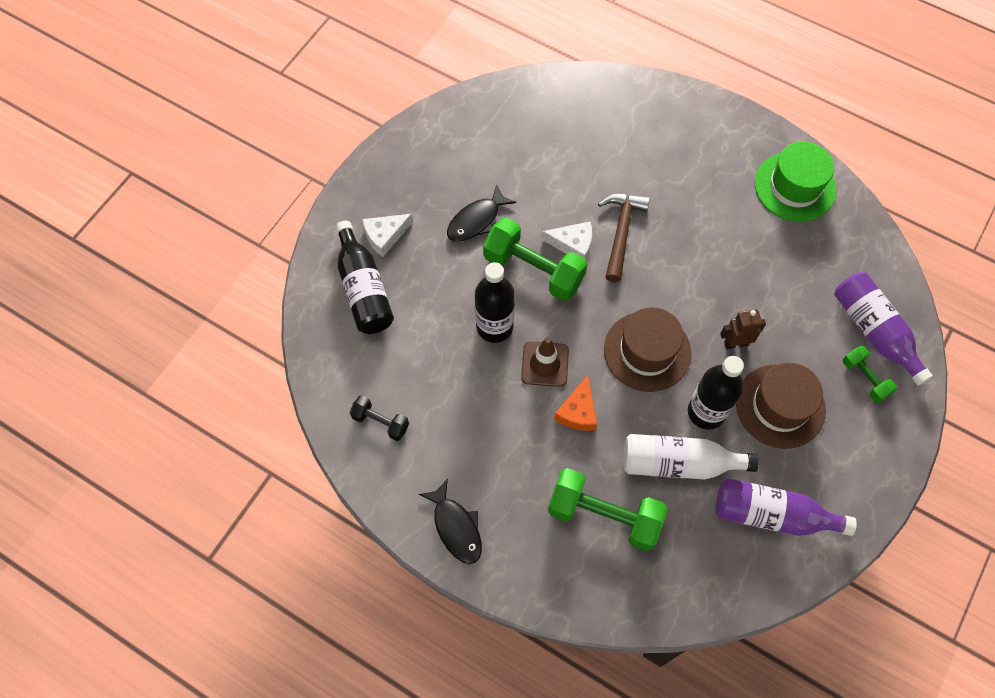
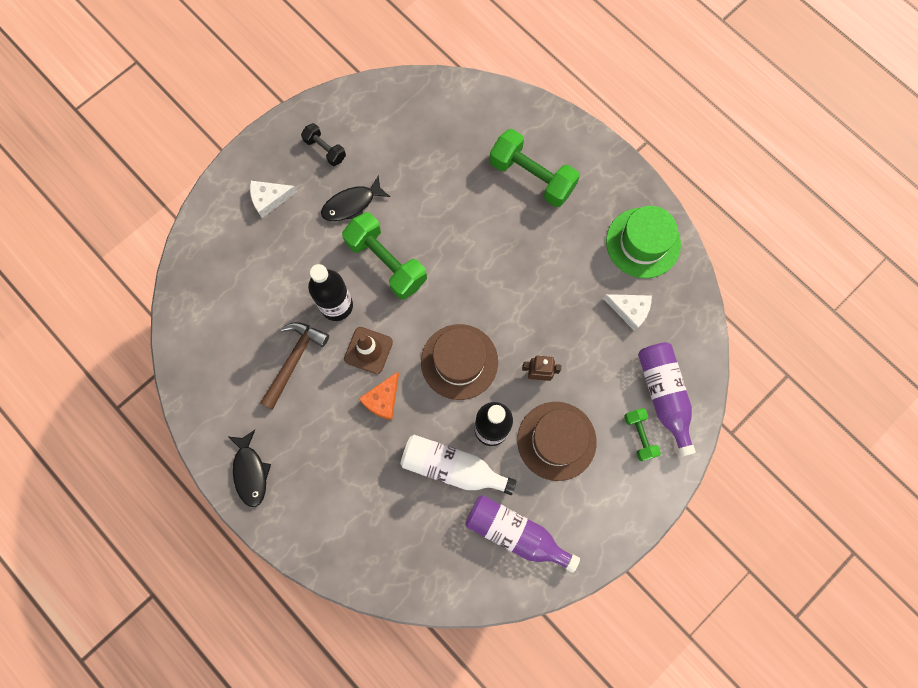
camera: 15 degrees right, 10 degrees up
black bottle [335,221,394,334] -> none
black dumbbell [349,395,409,441] -> black dumbbell moved to [301,123,346,166]
white cheese [541,221,592,259] -> white cheese moved to [603,294,652,331]
green dumbbell [548,468,667,551] -> green dumbbell moved to [489,129,580,207]
brown hammer [598,194,650,282] -> brown hammer moved to [260,322,329,410]

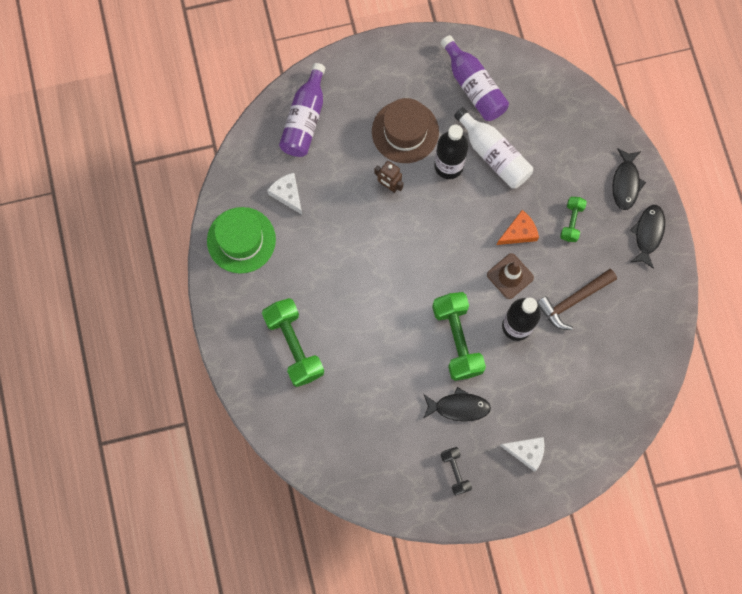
camera: 150 degrees left, 0 degrees up
brown hat [421,324,498,400] -> none
green dumbbell [624,408,661,461] -> green dumbbell moved to [560,197,587,242]
none -> black fish [612,148,646,210]

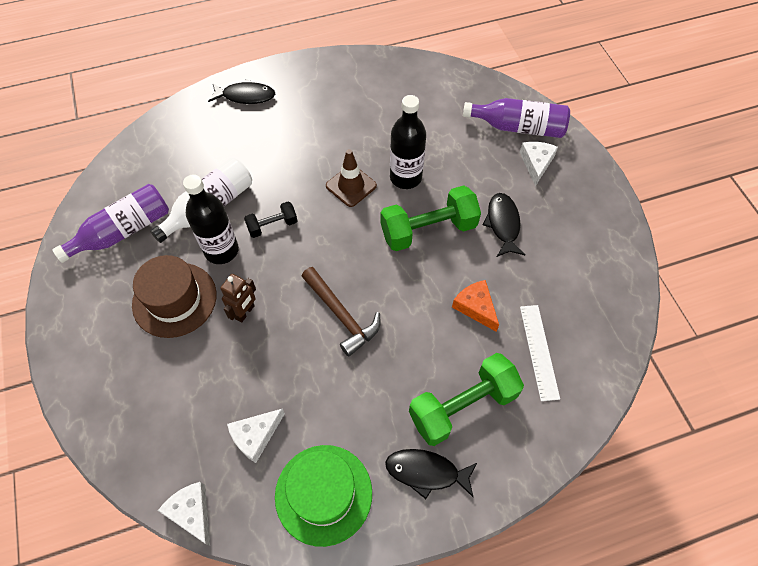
camera: 95 degrees left, 15 degrees down
purple bottle [279,63,326,157] -> purple bottle moved to [463,98,570,138]
black dumbbell [441,447,472,495] -> black dumbbell moved to [244,201,298,238]
orange cheese [497,210,539,245] -> orange cheese moved to [452,280,499,332]
brown hammer [537,269,617,330] -> brown hammer moved to [301,267,381,357]
green dumbbell [560,197,587,242] -> none
black fish [630,205,665,269] -> black fish moved to [385,449,477,499]
none -> white cheese [158,482,210,546]
none -> white ruler [520,305,560,401]

